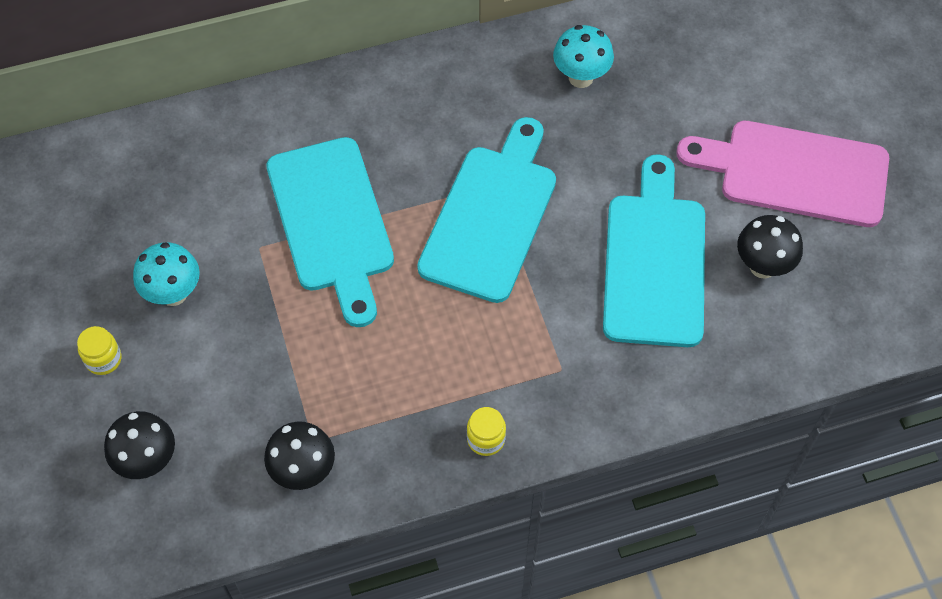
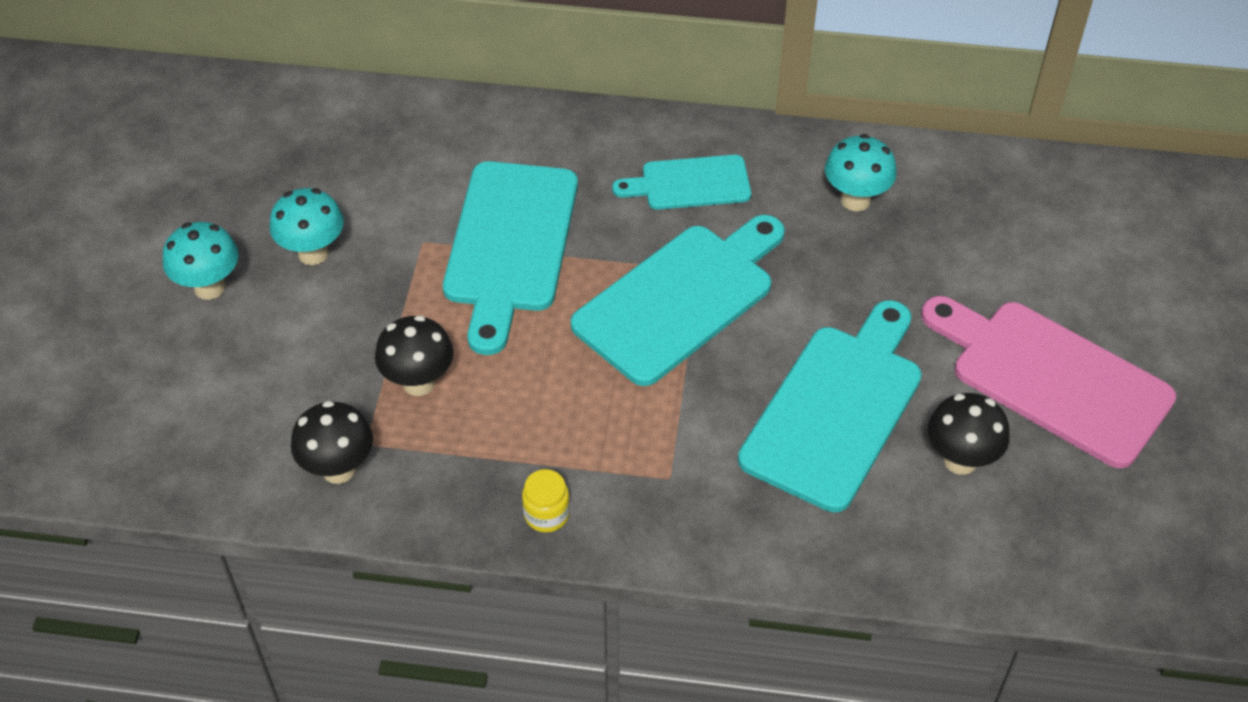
camera: 25 degrees right, 10 degrees down
yellow jar [77,326,121,375] -> turquoise mushroom [163,222,239,300]
black mushroom [104,411,175,479] -> black mushroom moved to [375,315,454,396]
none -> turquoise cutting board [612,155,751,210]

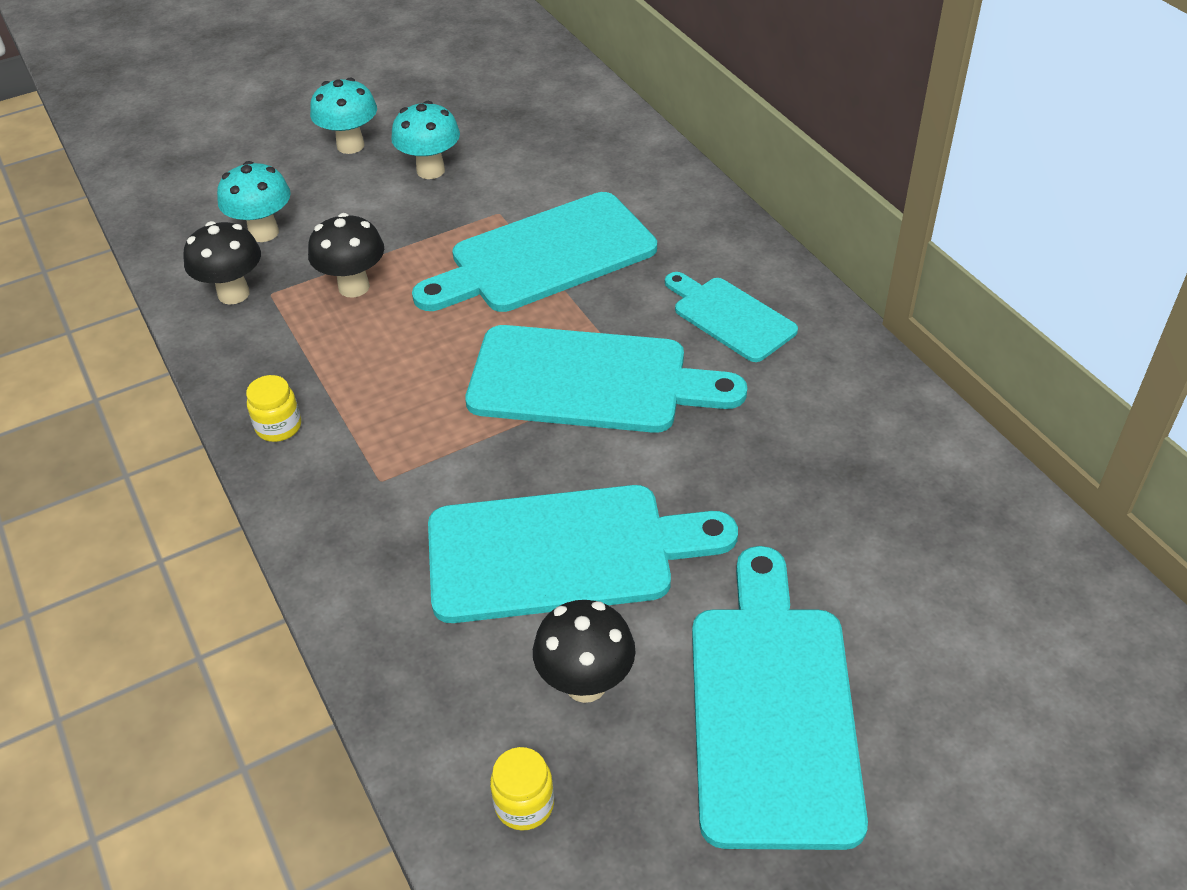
camera: 55 degrees right, 5 degrees down
turquoise mushroom [825,134,897,211] -> turquoise mushroom moved to [217,161,291,242]
pink cutting board [921,296,1176,468] -> turquoise cutting board [692,546,868,850]
none -> yellow jar [490,747,554,830]

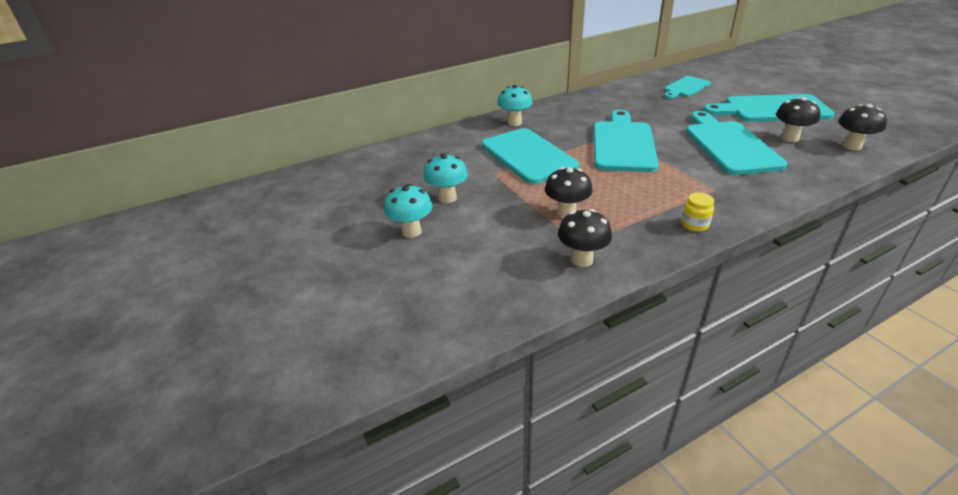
camera: 90 degrees left, 10 degrees down
turquoise mushroom [217,161,291,242] -> turquoise mushroom moved to [497,85,533,126]
yellow jar [490,747,554,830] -> black mushroom [838,104,887,150]
turquoise cutting board [665,272,798,362] -> turquoise cutting board moved to [664,76,711,99]

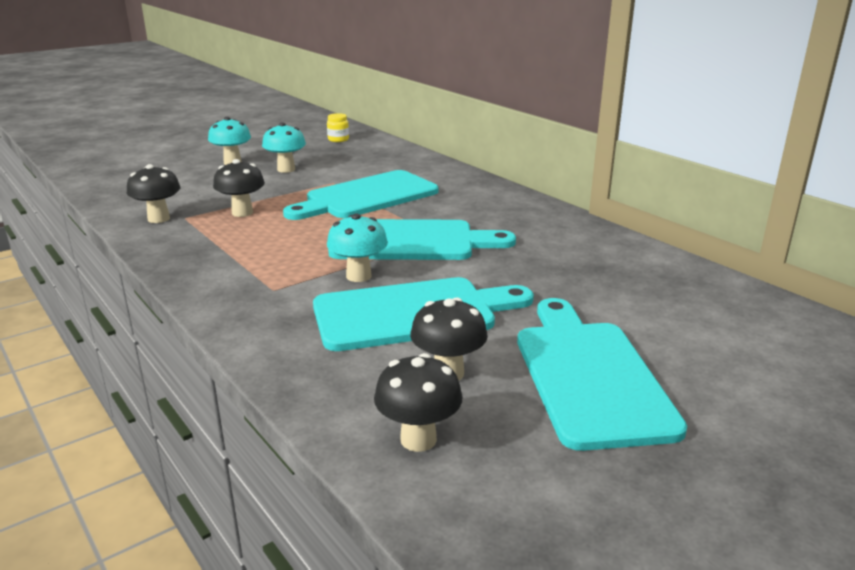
camera: 80 degrees right, 10 degrees down
turquoise mushroom [497,85,533,126] -> turquoise mushroom moved to [327,213,388,282]
turquoise cutting board [664,76,711,99] -> none
yellow jar [681,193,714,232] -> yellow jar moved to [327,113,349,142]

